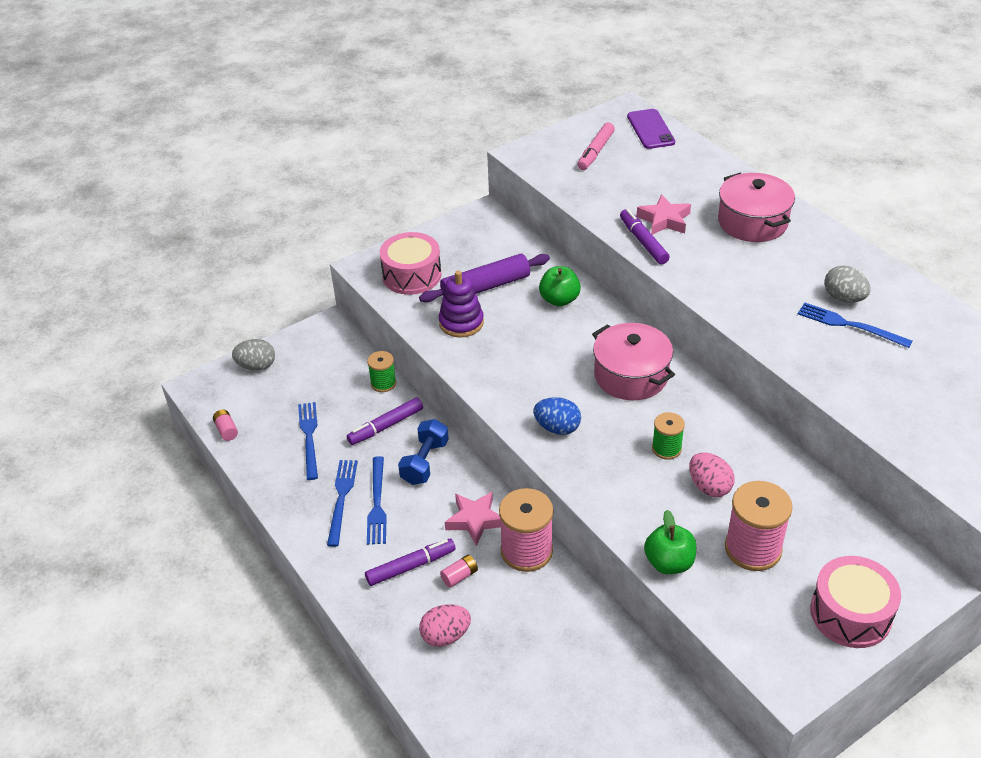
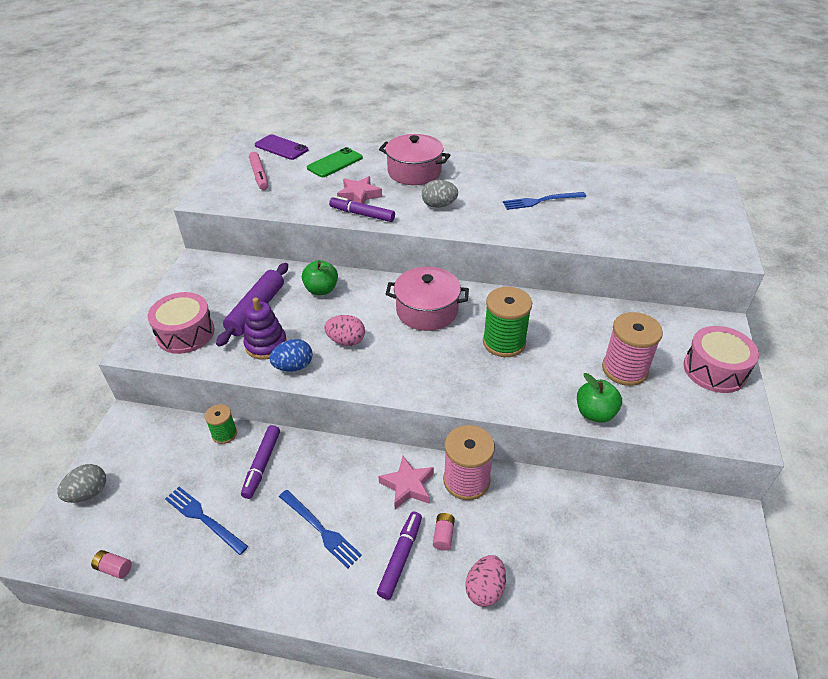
camera: 45 degrees left, 0 degrees up
blue fork [327,460,358,547] -> none
blue dumbbell [398,419,449,485] -> none
blue egg [533,397,581,435] -> blue egg moved to [269,339,313,372]
green spool [652,412,685,460] -> green spool [483,287,532,357], size x1.76
pink egg [689,453,735,497] -> pink egg moved to [324,315,365,346]
grey egg [824,265,870,303] -> grey egg moved to [422,180,458,208]
none -> green phone [307,147,363,177]

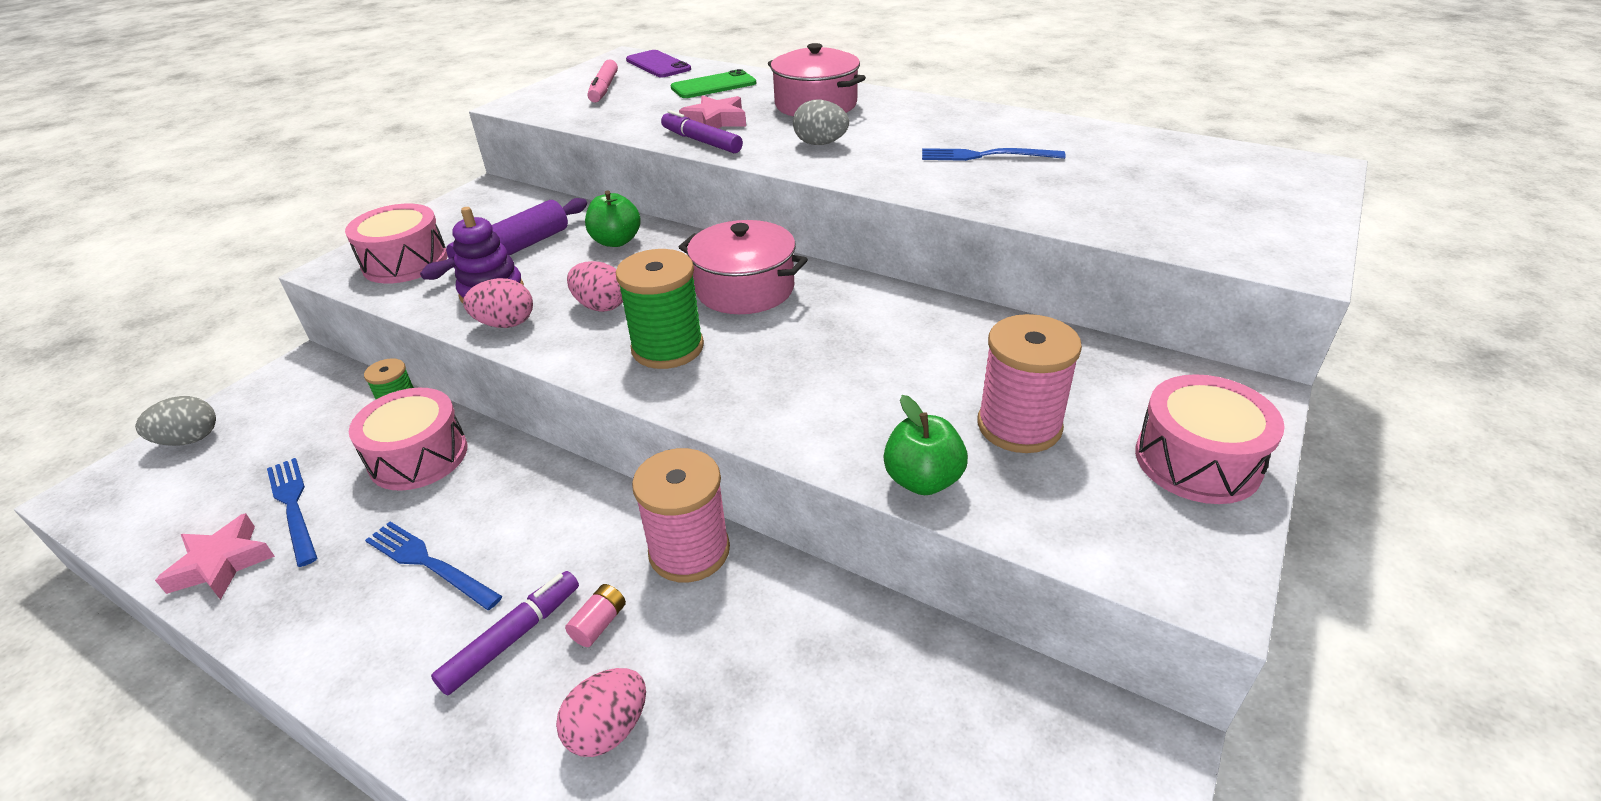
camera: 20 degrees right, 5 degrees down
pink battery [91,550,132,579] -> none
purple marker [241,425,280,499] -> pink drum [349,388,467,491]
blue egg [269,339,313,372] -> pink egg [463,278,533,328]
blue fork [279,490,362,569] -> blue fork turned 150 degrees clockwise [365,522,503,610]
pink star [378,456,434,509] -> pink star moved to [155,513,275,600]
green spool [483,287,532,357] -> green spool moved to [616,249,704,369]

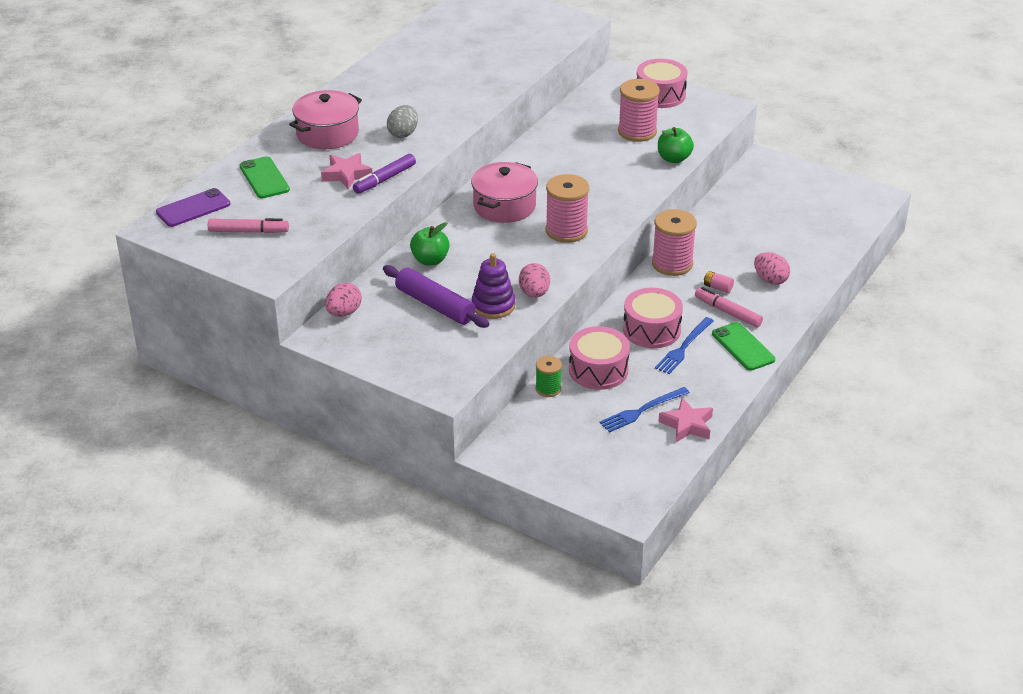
camera: 90 degrees left, 0 degrees up
grey egg [135,396,216,446] -> none
pink drum [345,204,448,284] -> pink drum moved to [623,288,683,348]
purple marker [431,571,579,696] -> pink marker [695,287,763,327]
pink egg [567,261,623,312] -> pink egg moved to [325,283,362,317]
green spool [616,249,704,369] -> pink spool [546,174,589,243]
blue fork [922,148,1066,161] -> none
none -> green phone [712,322,775,371]

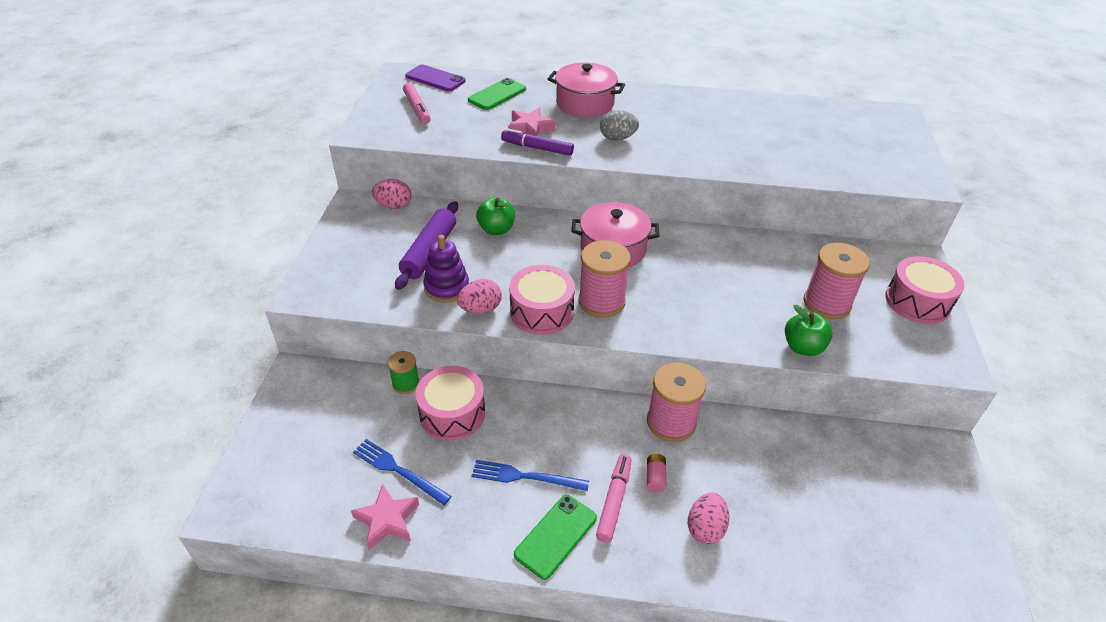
camera: 65 degrees right, 5 degrees up
pink drum [623,288,683,348] -> pink drum moved to [509,265,575,335]

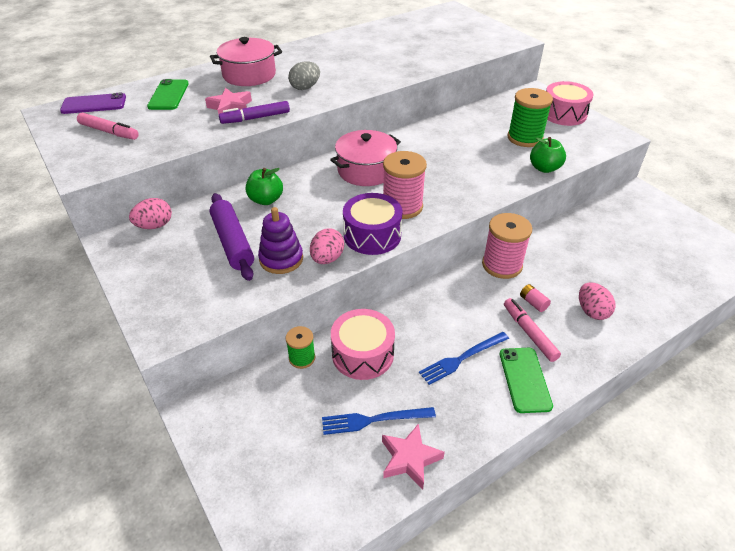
camera: 40 degrees left, 0 degrees up
pink drum [509,265,575,335] -> purple drum [343,193,403,255]
pink spool [804,243,870,320] -> green spool [508,88,553,147]

